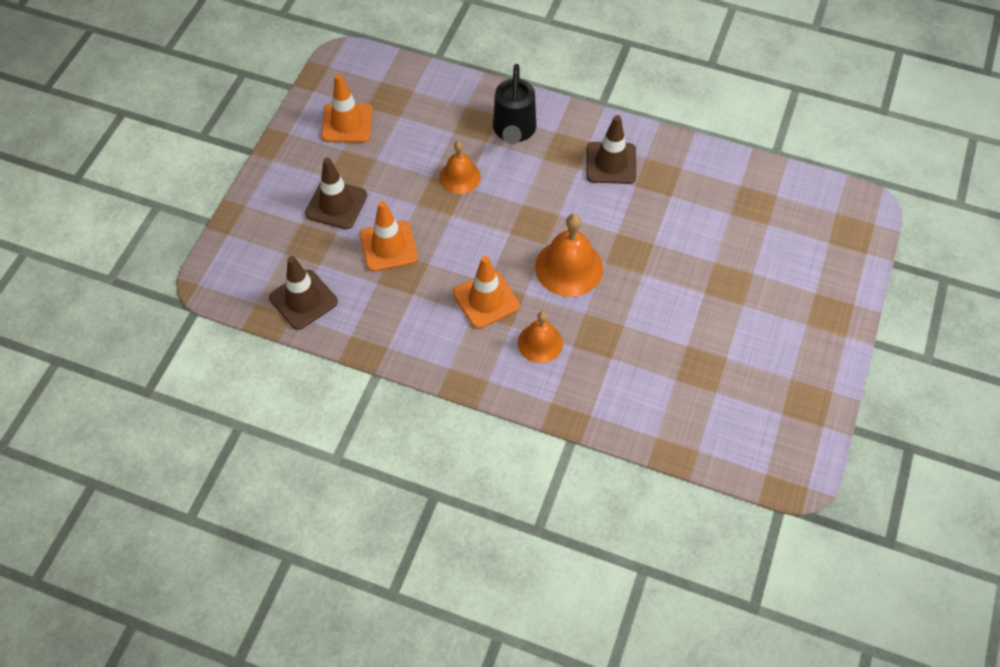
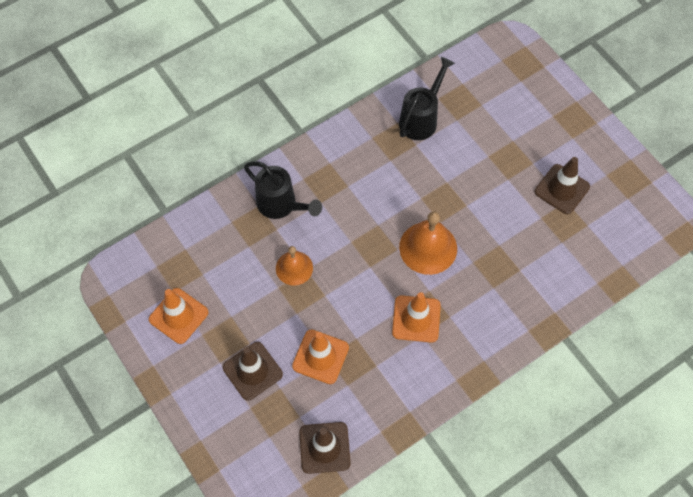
camera: 55 degrees left, 5 degrees up
orange bell [518,311,563,363] -> none
brown traffic cone [586,115,636,184] -> brown traffic cone moved to [535,157,590,214]
none -> black watering can [399,57,455,140]

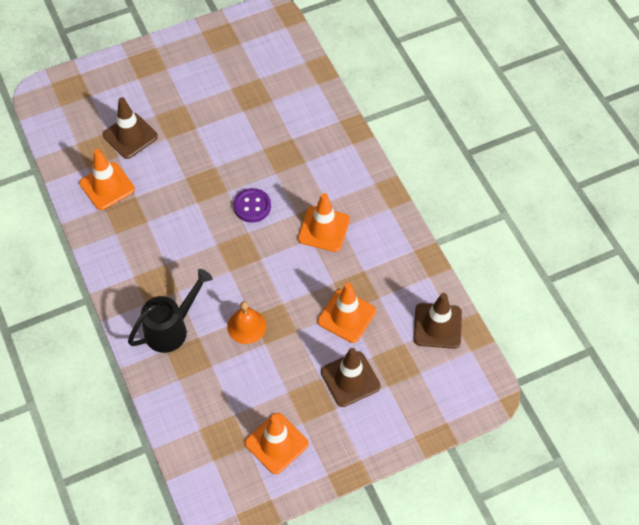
camera: 80 degrees left, 5 degrees down
black watering can [399,57,455,140] -> orange traffic cone [79,149,135,210]
orange bell [399,211,457,275] -> purple button [233,188,271,223]
brown traffic cone [535,157,590,214] -> brown traffic cone moved to [103,97,158,159]

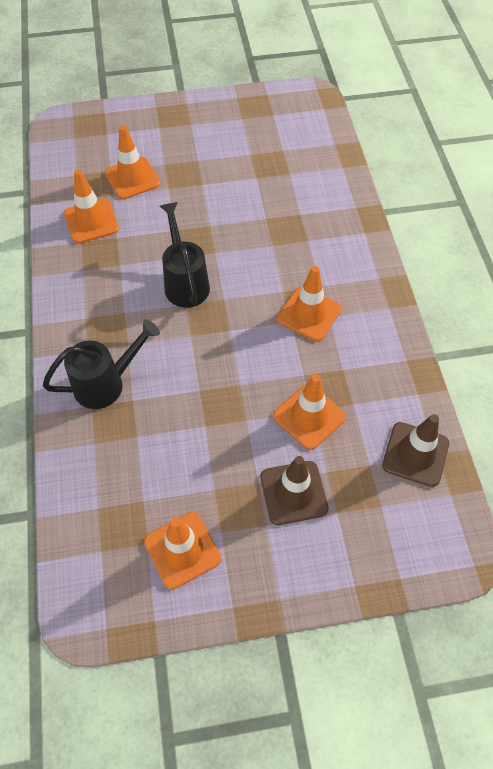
camera: 15 degrees right, 0 degrees up
brown traffic cone [103,97,158,159] -> orange traffic cone [105,125,160,199]
orange bell [227,301,266,344] -> none
purple button [233,188,271,223] -> none
none -> black watering can [160,202,210,308]

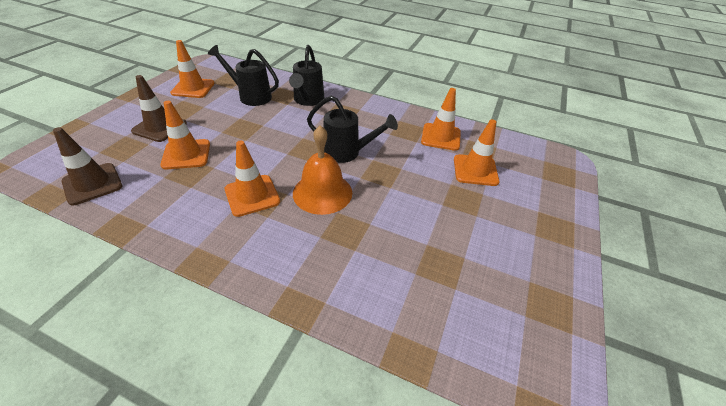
camera: 120 degrees right, 15 degrees down
none -> black watering can [208,45,279,106]
none -> orange bell [293,125,352,215]

